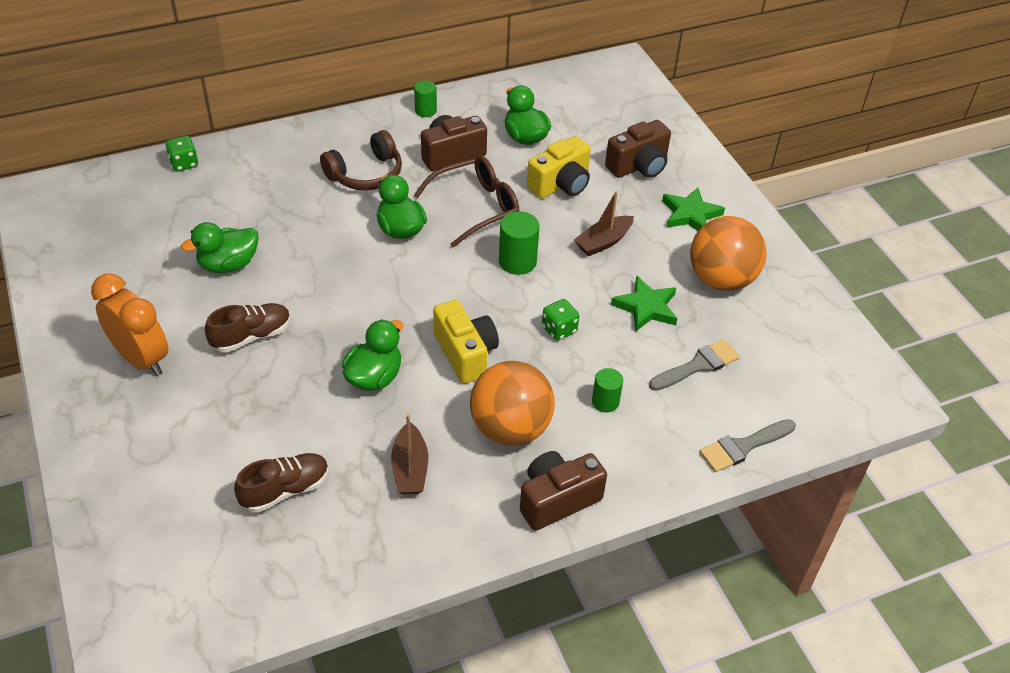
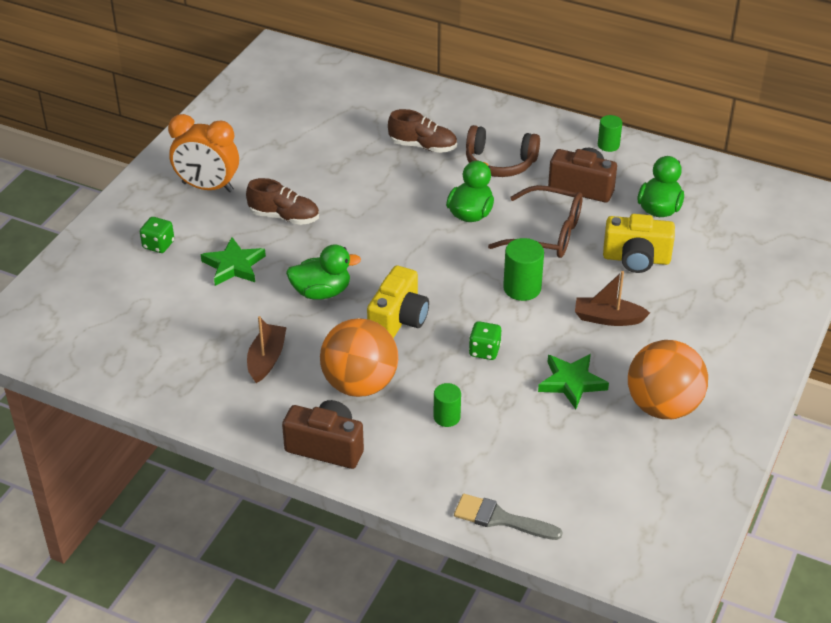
camera: 50 degrees right, 5 degrees down
orange clock [91,273,168,376] -> orange clock turned 105 degrees clockwise [168,114,239,192]
green dice [165,136,198,171] -> green dice moved to [140,217,174,253]
green duck [181,222,259,273] -> none
brown shoe [234,453,329,512] -> brown shoe moved to [388,109,457,153]
brown boat [391,414,428,494] -> brown boat turned 150 degrees clockwise [247,316,287,383]
brown camera [605,120,671,178] -> none
grey brush [649,339,740,391] -> none
green star [662,187,725,231] -> green star moved to [201,237,266,286]

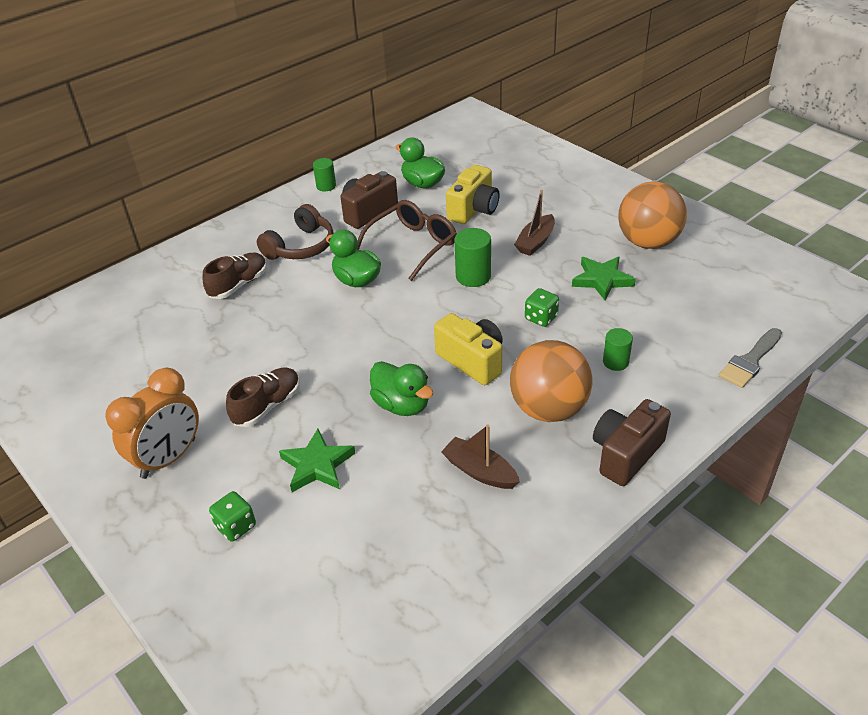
camera: 65 degrees left, 0 degrees up
green duck [286,244,361,300] -> green duck turned 120 degrees clockwise [370,361,433,416]

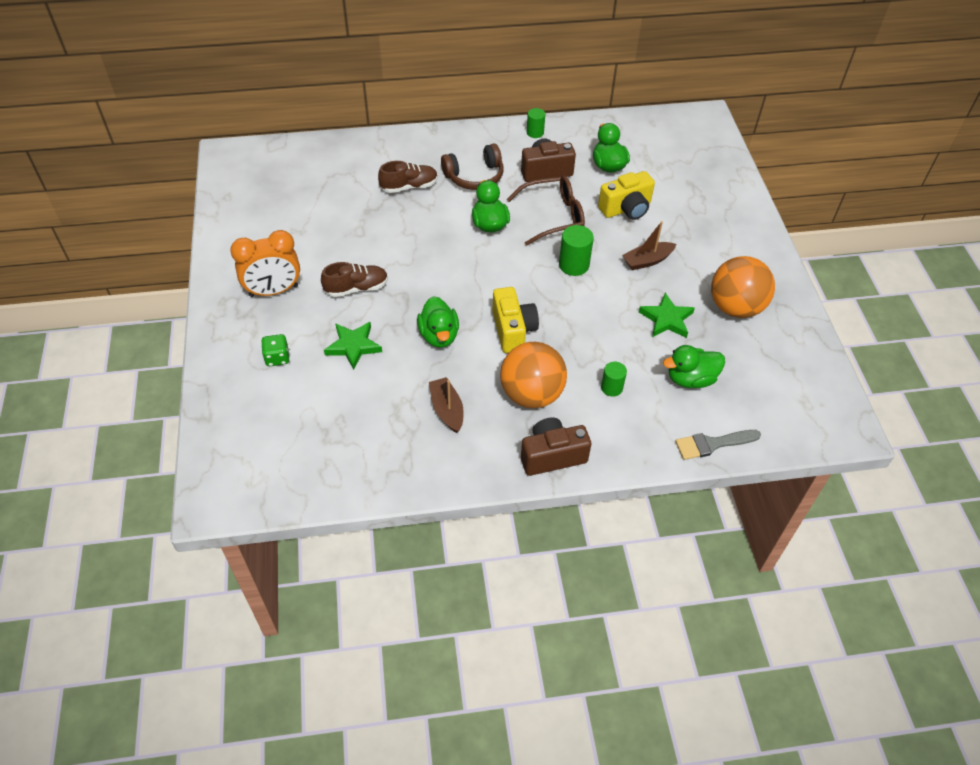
camera: 30 degrees right, 10 degrees up
green dice [525,288,559,327] -> none
none -> green duck [663,345,725,388]

